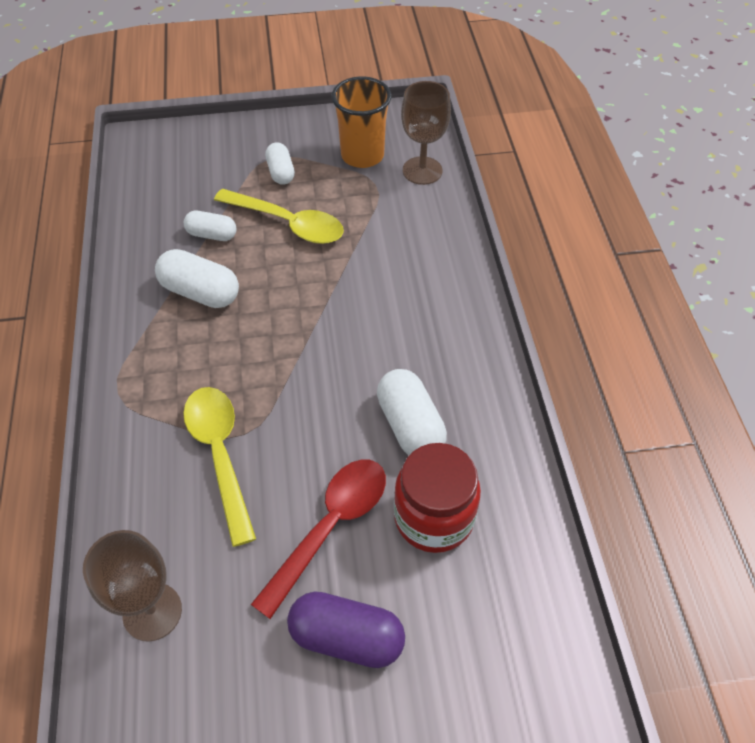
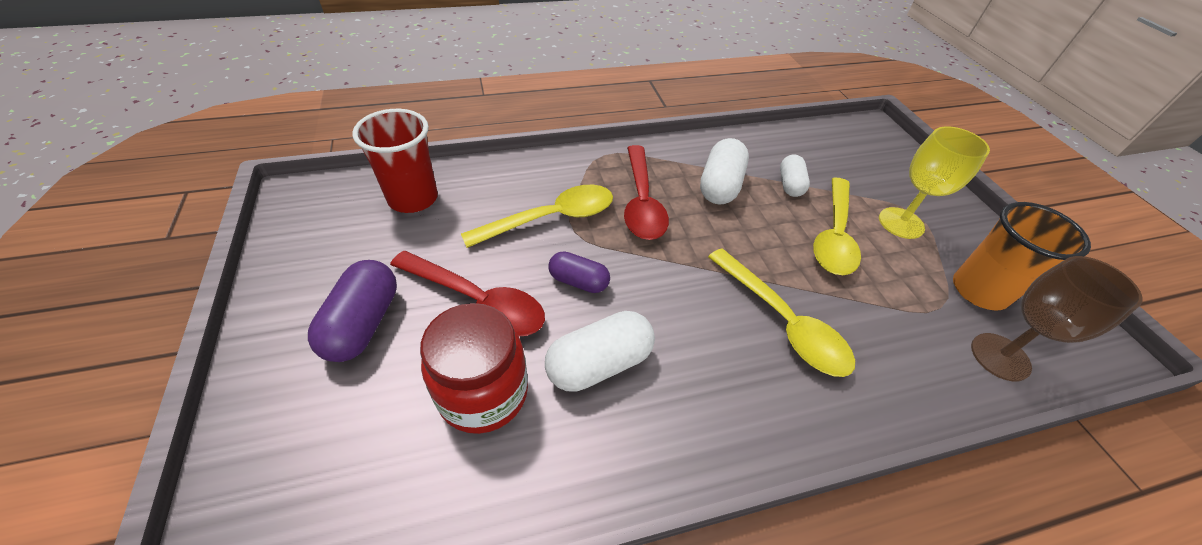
camera: 80 degrees right, 5 degrees down
brown goblet [83,530,182,642] -> red cup [352,109,438,213]
white capsule [265,142,295,185] -> yellow goblet [879,126,990,239]
none -> purple capsule [549,251,610,293]
none -> red spoon [624,145,669,240]
none -> yellow spoon [708,248,855,377]

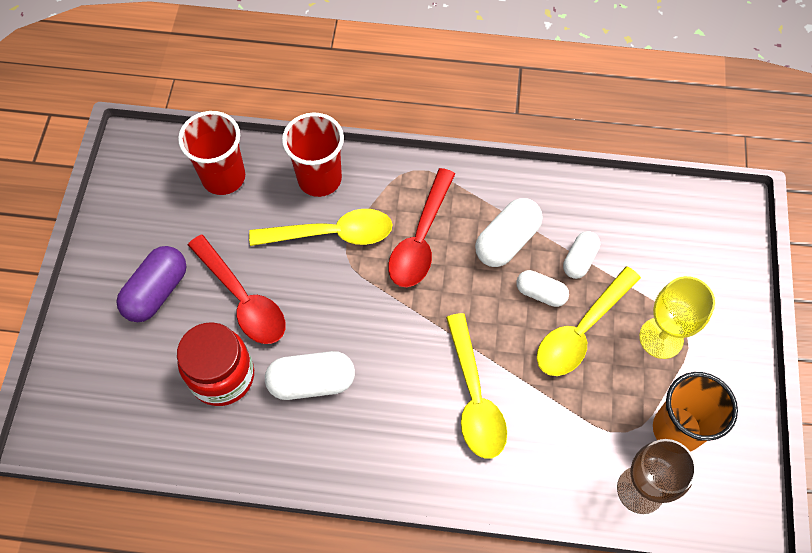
camera: 25 degrees right, 15 degrees up
purple capsule [549,251,610,293] -> none
none -> red cup [282,113,344,197]
none -> white capsule [516,270,569,307]

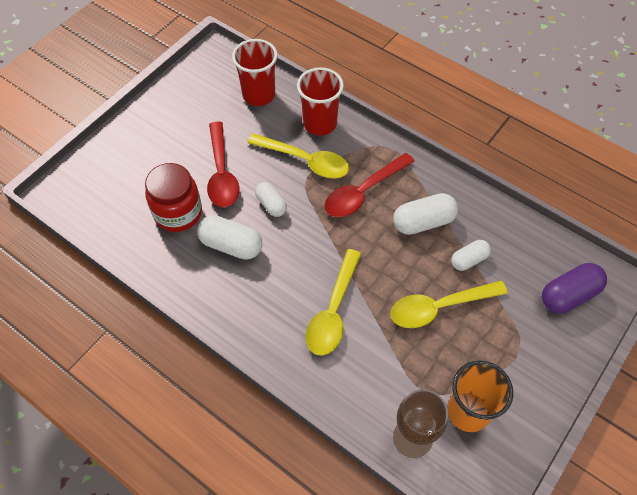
camera: 30 degrees right, 5 degrees down
purple capsule [116,246,187,322] -> purple capsule moved to [542,263,607,313]
white capsule [516,270,569,307] -> white capsule moved to [255,182,287,217]
yellow goblet [639,276,715,359] -> none

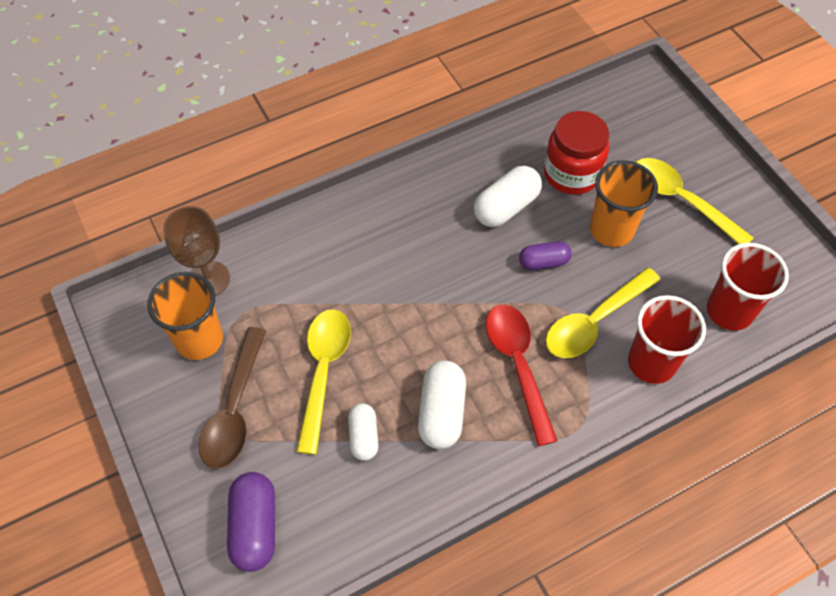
camera: 115 degrees right, 0 degrees up
red spoon [207,121,239,207] -> orange cup [590,160,658,247]
white capsule [255,182,287,217] -> purple capsule [519,241,572,270]
yellow spoon [306,249,361,356] -> yellow spoon moved to [636,158,754,244]
none -> brown spoon [199,327,266,469]

